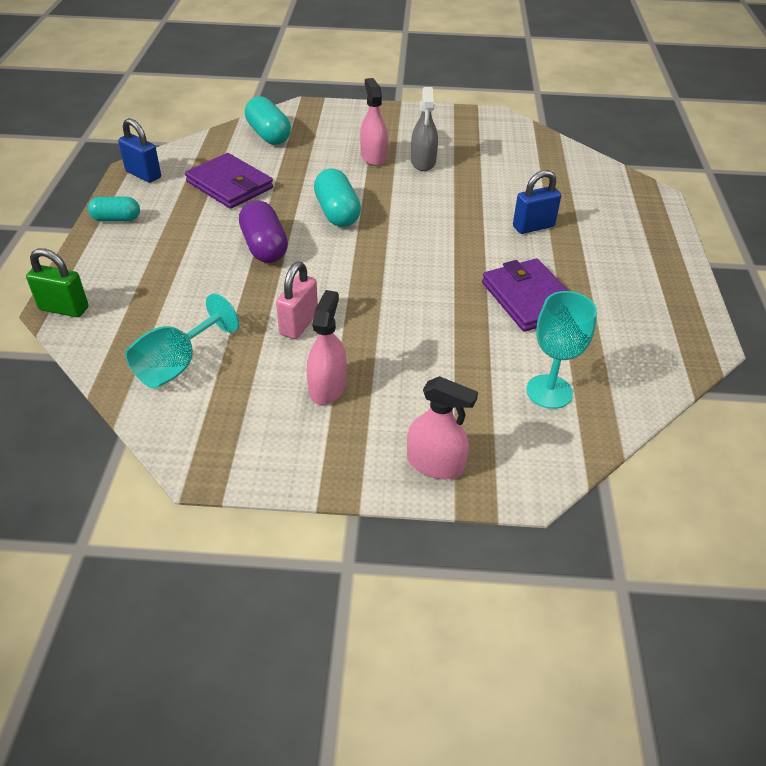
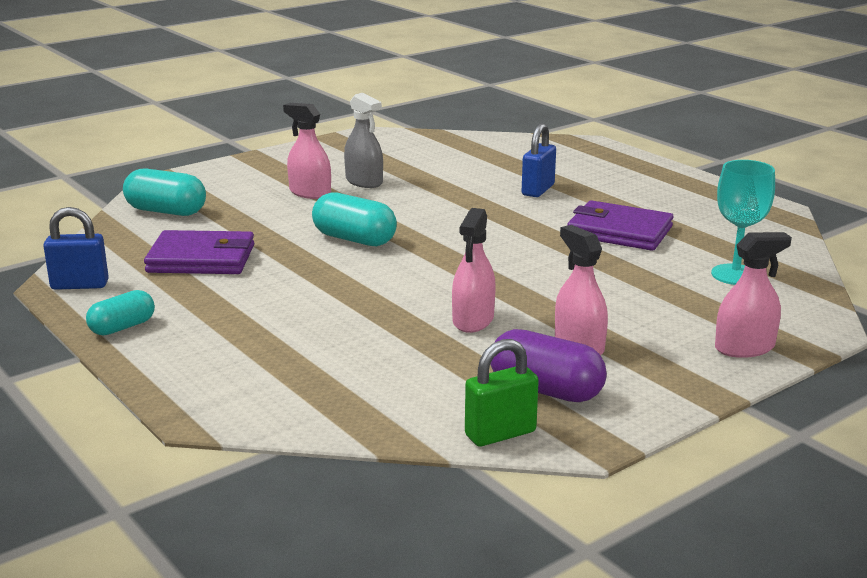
camera: 40 degrees left, 20 degrees down
green padlock [26,248,89,317] -> green padlock moved to [465,339,539,447]
turquoise goblet [125,294,239,389] -> none
purple capsule [239,200,288,263] -> purple capsule moved to [490,329,607,402]
pink padlock [276,262,318,339] -> pink spray bottle [452,208,496,333]

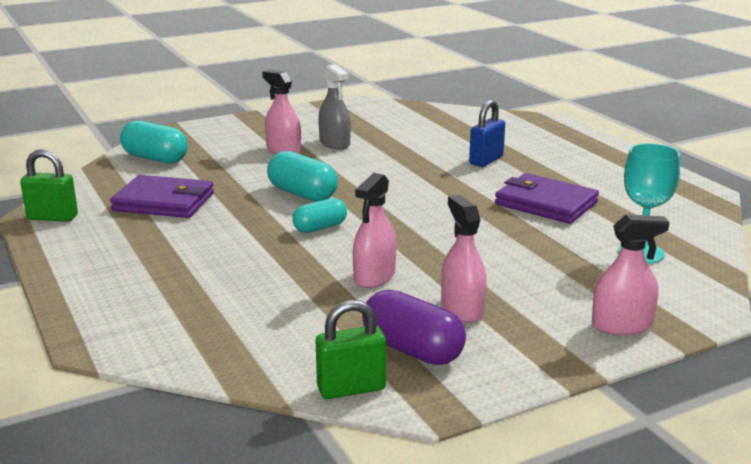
camera: 10 degrees right, 0 degrees up
blue padlock [43,207,109,290] -> green padlock [20,149,78,222]
turquoise capsule [86,290,155,336] -> turquoise capsule moved to [292,198,347,233]

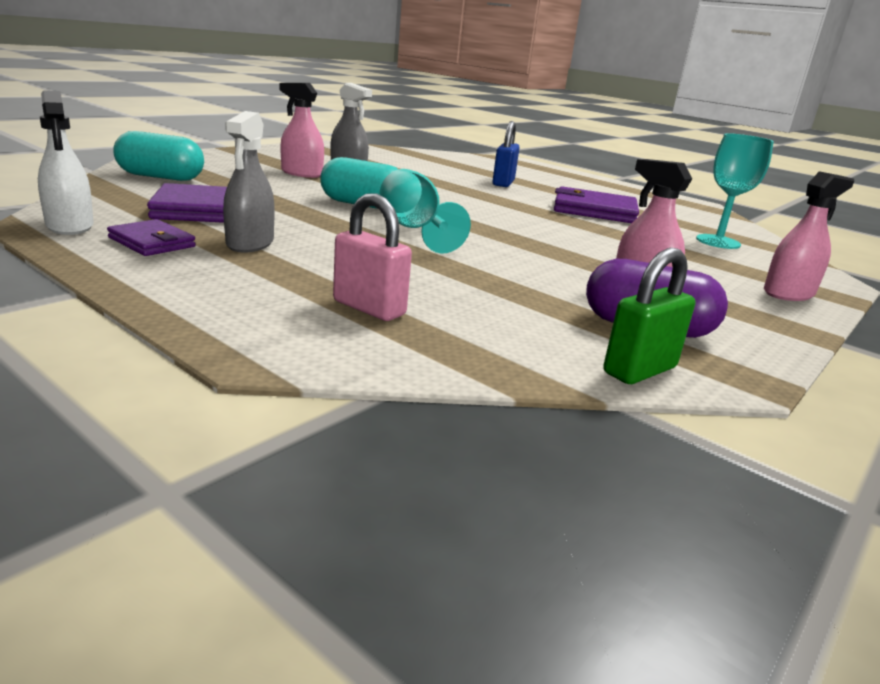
camera: 25 degrees left, 0 degrees up
green padlock [20,149,78,222] -> white spray bottle [38,90,94,235]
turquoise capsule [292,198,347,233] -> turquoise goblet [380,169,471,253]
pink spray bottle [353,173,396,288] -> none
none -> purple wallet [107,219,196,256]
none -> grey spray bottle [223,111,275,253]
none -> pink padlock [333,193,412,321]

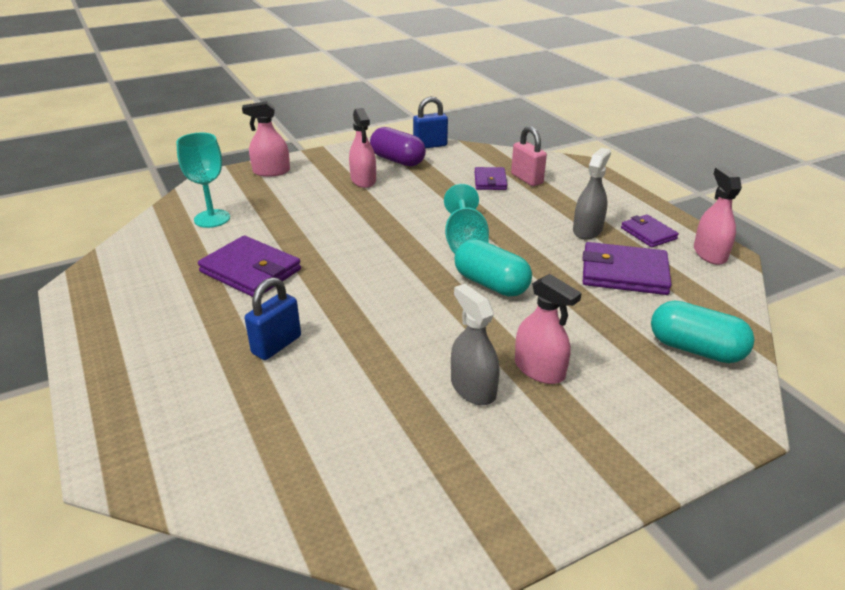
camera: 155 degrees left, 10 degrees up
white spray bottle [38,90,94,235] -> pink spray bottle [694,167,742,265]
green padlock [604,248,695,384] -> blue padlock [413,96,448,148]
none -> purple wallet [475,167,507,190]

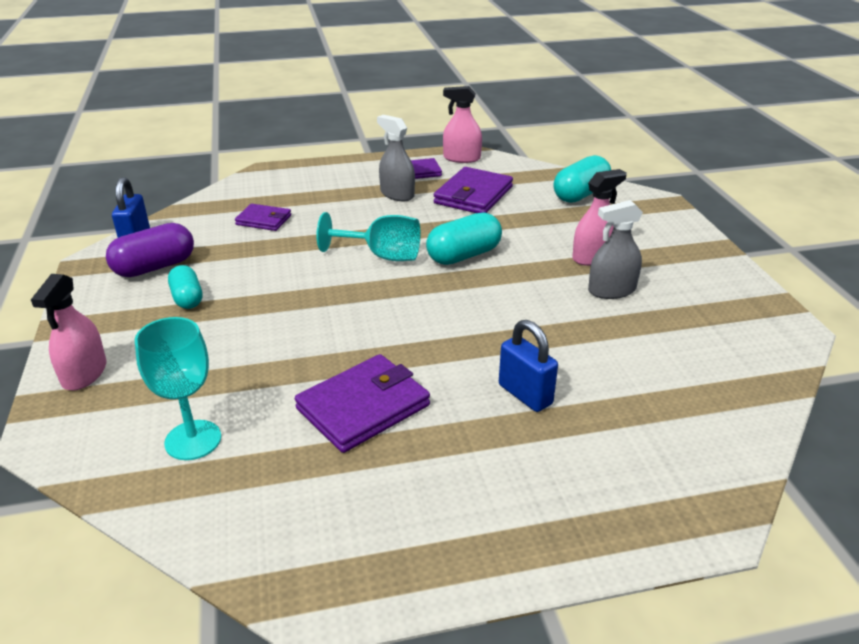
camera: 75 degrees left, 0 degrees up
pink spray bottle [349,108,376,188] -> turquoise capsule [168,265,202,309]
pink padlock [511,126,547,186] -> none

